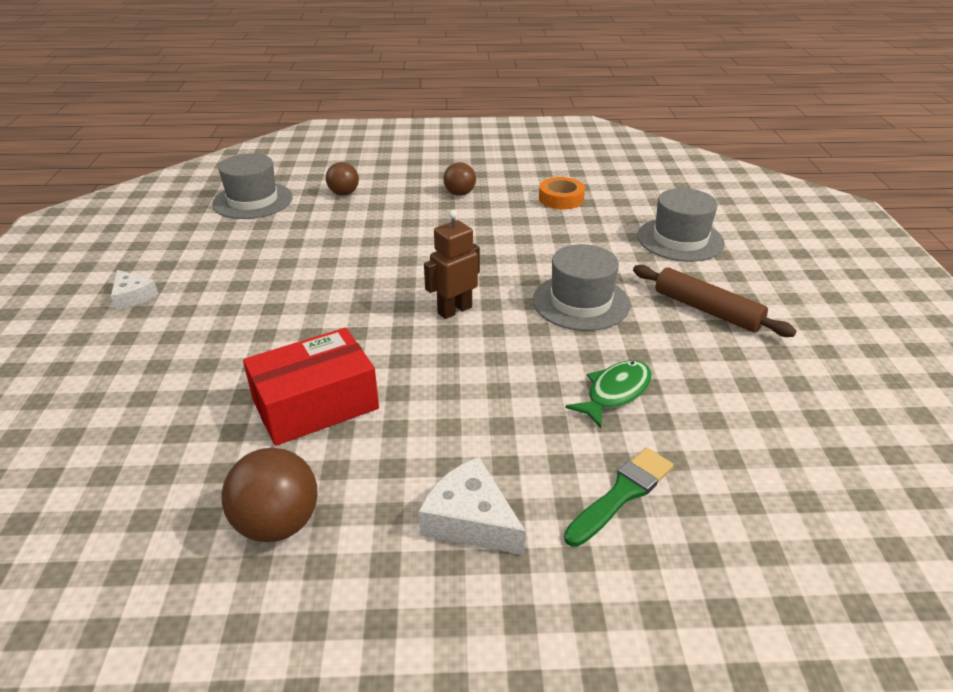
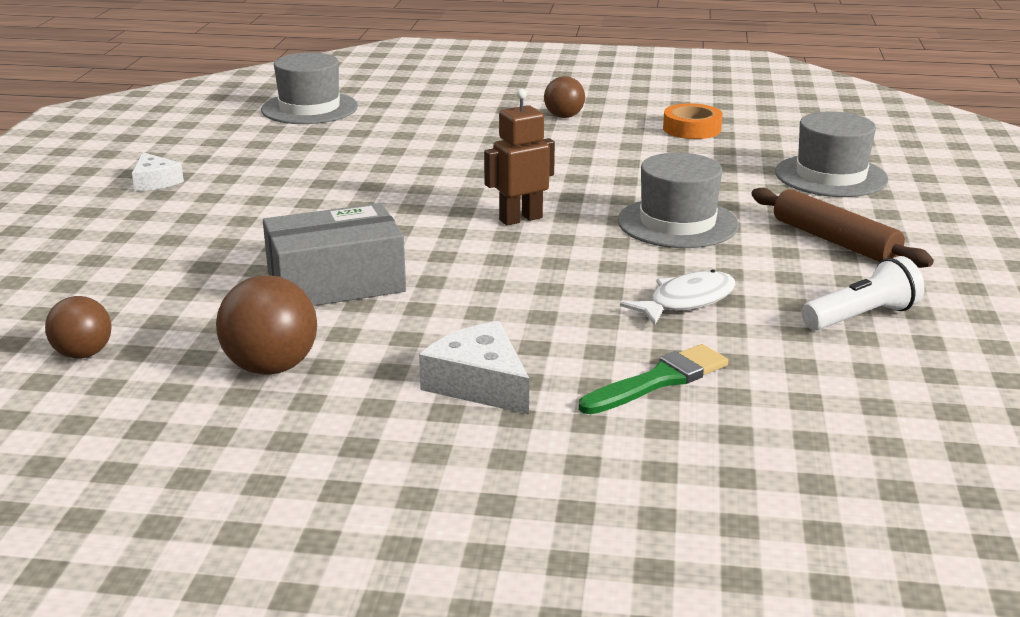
camera: 10 degrees right, 10 degrees down
red box [243,328,379,446] -> grey box [263,203,406,306]
brown ball [326,162,359,195] -> brown ball moved to [45,296,112,359]
green fish [565,360,652,428] -> white fish [620,270,736,325]
none -> white flashlight [802,256,925,330]

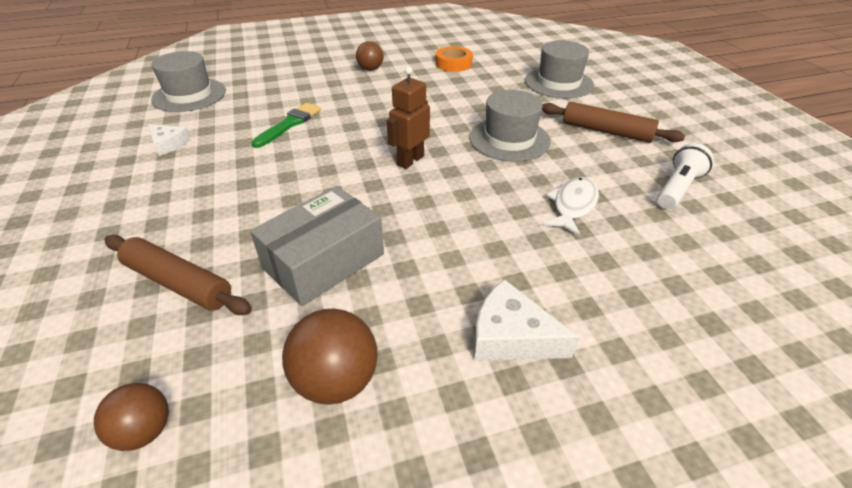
camera: 25 degrees left, 15 degrees up
white cheese [132,152,184,191] -> white cheese moved to [148,124,191,156]
green brush [579,344,728,414] -> green brush moved to [251,103,321,148]
none -> brown rolling pin [105,235,252,315]

